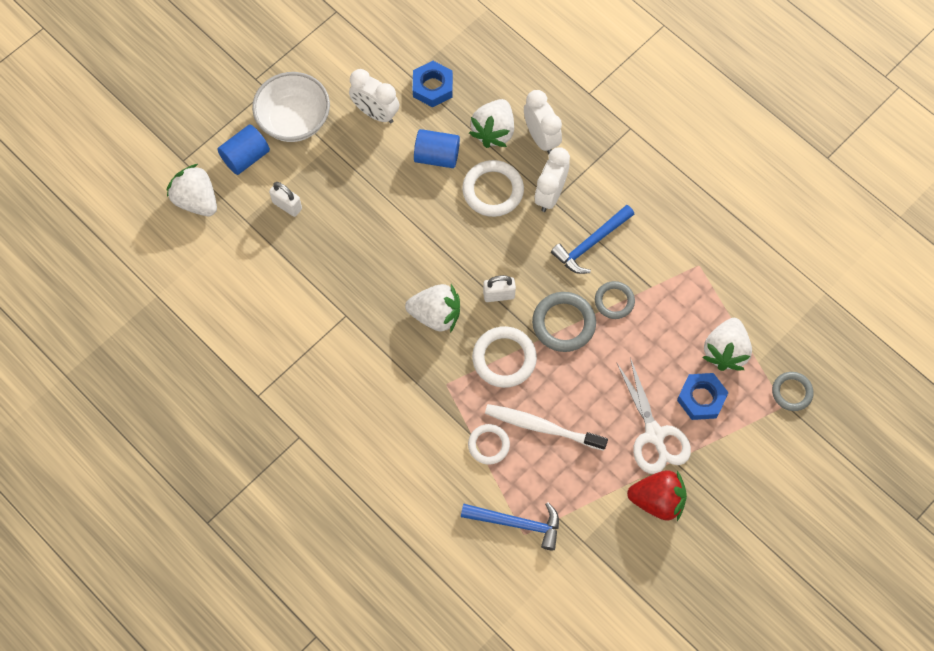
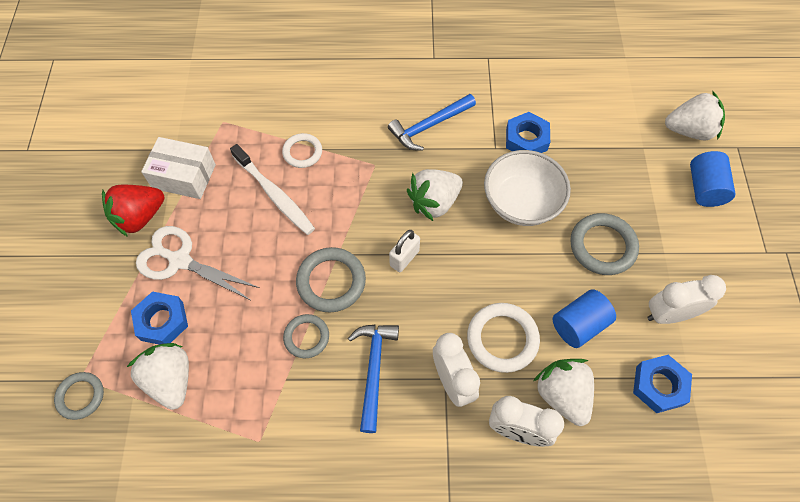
camera: 135 degrees right, 5 degrees down
white bowl [252,72,330,142] -> white bowl moved to [484,150,571,226]
white padlock [269,182,302,217] -> none
blue hammer [461,502,559,550] -> blue hammer moved to [388,94,476,151]
white ring [472,326,537,388] -> none
white toothbrush [485,404,608,451] -> white toothbrush turned 75 degrees clockwise [230,144,315,235]
none -> white box [141,137,216,199]
none -> blue nut [506,112,550,153]
none -> grey ring [570,213,639,275]

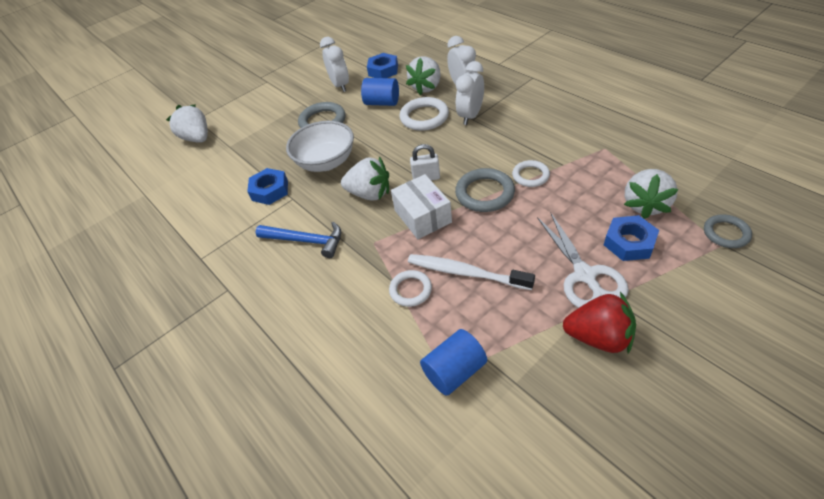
camera: 125 degrees left, 15 degrees down
white box [141,137,216,199] -> white box moved to [391,174,452,239]
white toothbrush [230,144,315,235] -> white toothbrush turned 75 degrees counterclockwise [408,254,535,290]
grey ring [283,314,329,358] -> white ring [512,160,550,187]
blue hammer [348,325,399,433] -> none
white clock [647,275,726,324] -> white clock turned 150 degrees counterclockwise [320,37,349,92]
blue cylinder [690,151,735,207] -> blue cylinder moved to [420,329,487,396]

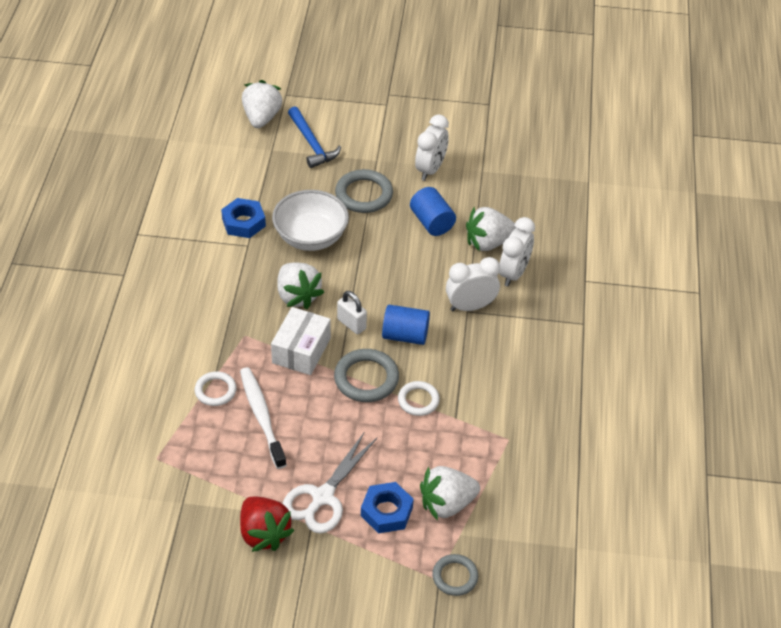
camera: 40 degrees right, 0 degrees up
blue hammer [255,222,341,258] -> blue hammer moved to [288,106,341,168]
blue nut [367,53,398,78] -> none
white ring [399,97,449,131] -> none
blue cylinder [420,329,487,396] -> blue cylinder moved to [382,305,430,345]

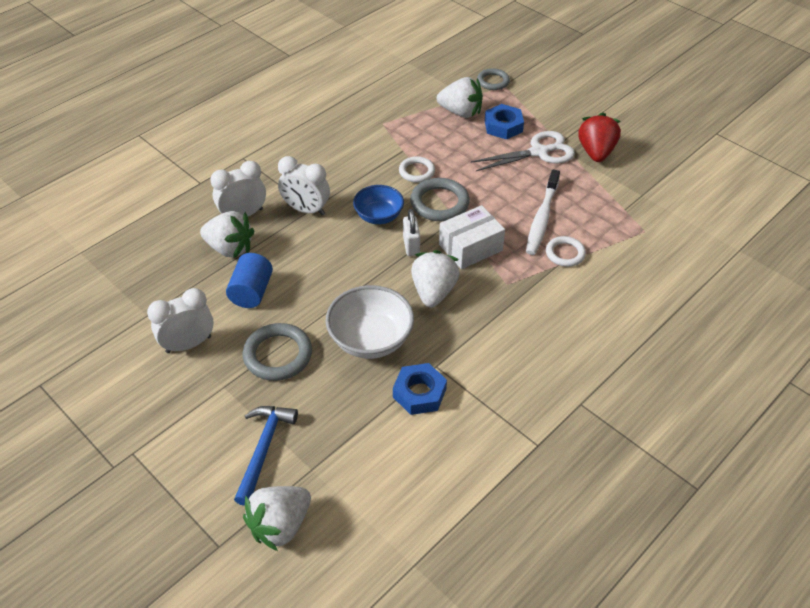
camera: 140 degrees left, 0 degrees up
blue cylinder [382,305,430,345] -> blue bowl [353,185,404,224]

